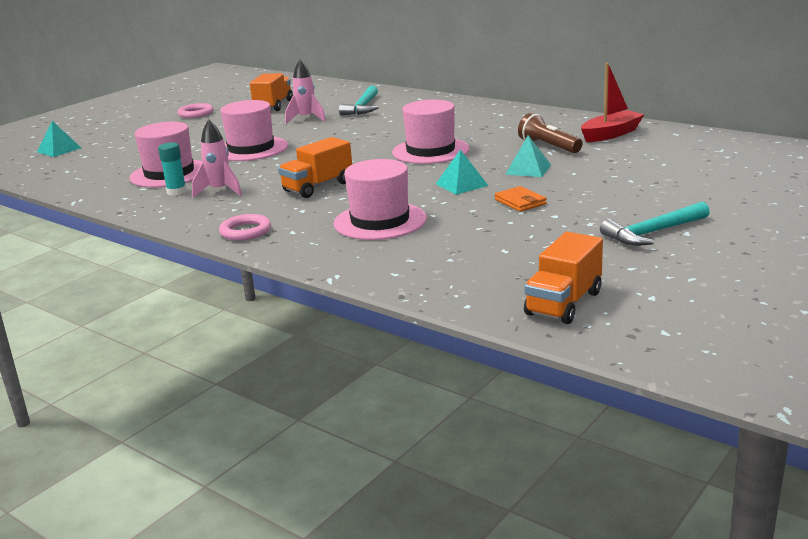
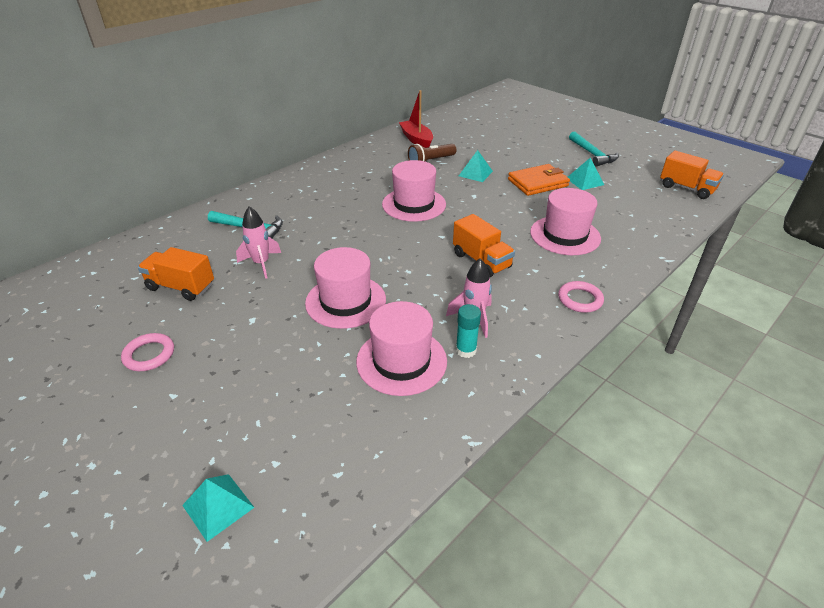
camera: 85 degrees left, 15 degrees up
turquoise pyramid [436,150,488,195] -> turquoise pyramid moved to [568,158,604,190]
orange wallet [495,186,547,212] -> orange wallet [508,164,570,196], size x1.70

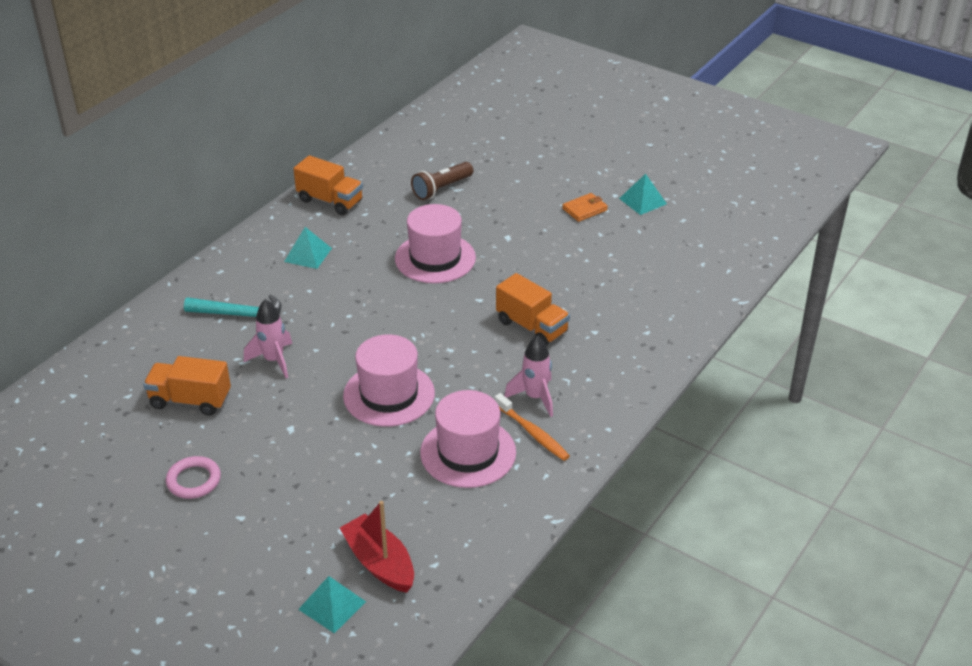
camera: 10 degrees left, 0 degrees up
red boat [399,90,433,148] -> red boat moved to [340,501,414,593]
turquoise glue stick [456,304,481,358] -> orange toothbrush [495,393,570,461]
turquoise pyramid [459,150,493,182] -> turquoise pyramid moved to [284,227,332,269]
orange wallet [508,164,570,196] -> orange wallet [562,193,608,222], size x0.59
pink hat [530,188,601,255] -> none
pink ring [558,281,604,313] -> none
turquoise hammer [569,131,619,167] -> none
orange truck [660,150,724,199] -> orange truck moved to [293,155,363,215]

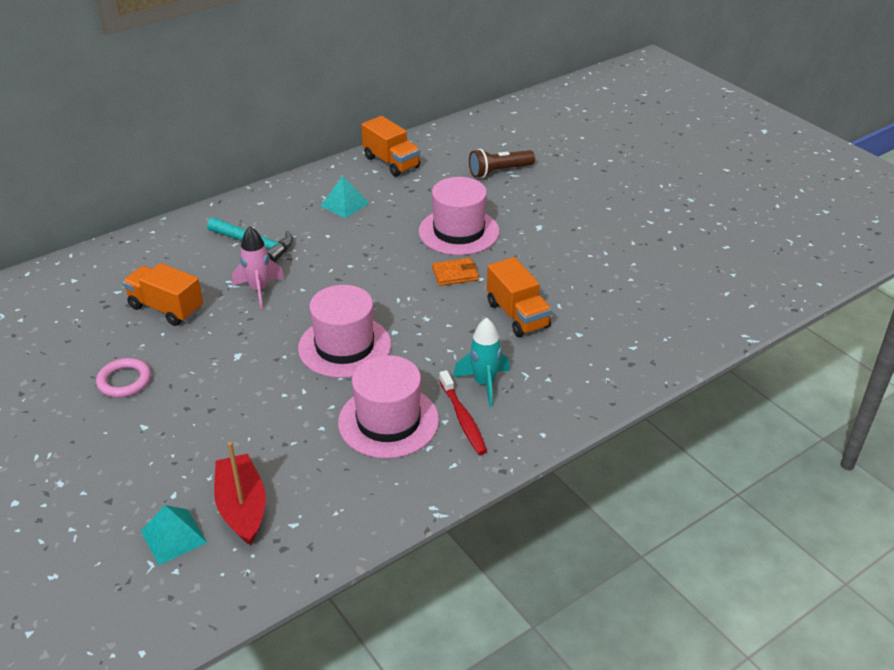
camera: 20 degrees right, 0 degrees up
orange toothbrush [495,393,570,461] -> red toothbrush [439,370,487,455]
pink rocket [504,335,553,417] -> turquoise rocket [453,318,510,407]
orange wallet [562,193,608,222] -> orange wallet moved to [432,258,479,286]
turquoise pyramid [619,174,667,215] -> none

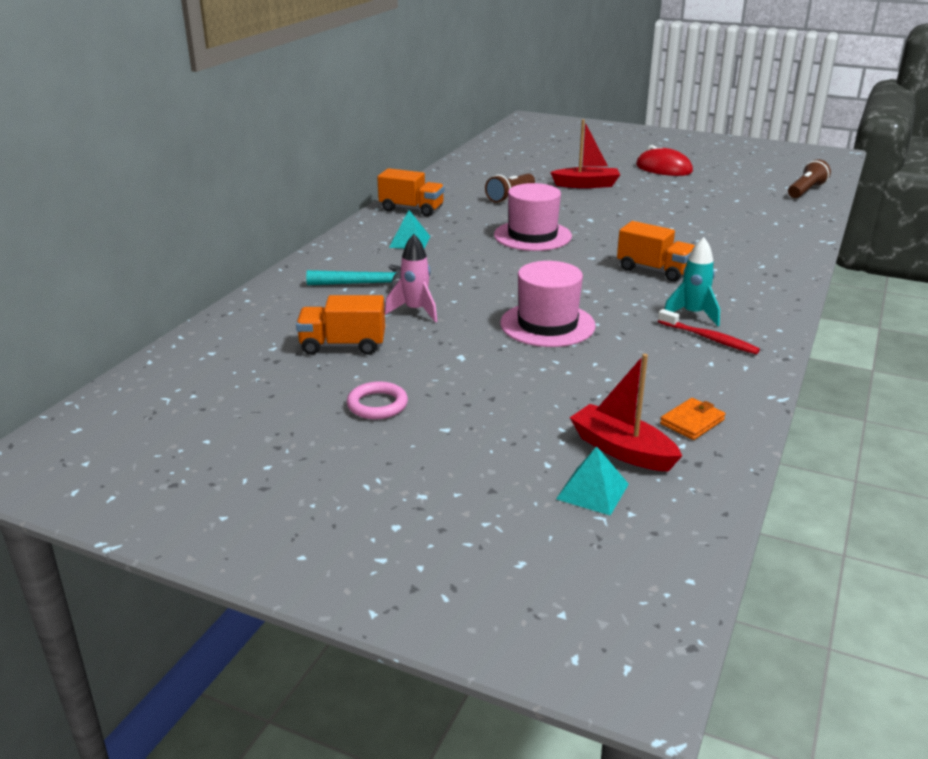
camera: 30 degrees left, 10 degrees down
pink hat [338,355,439,458] -> none
orange wallet [432,258,479,286] -> orange wallet moved to [660,398,725,440]
none -> red boat [550,119,621,188]
none -> red mouse [636,145,693,176]
none -> brown flashlight [788,159,831,198]

